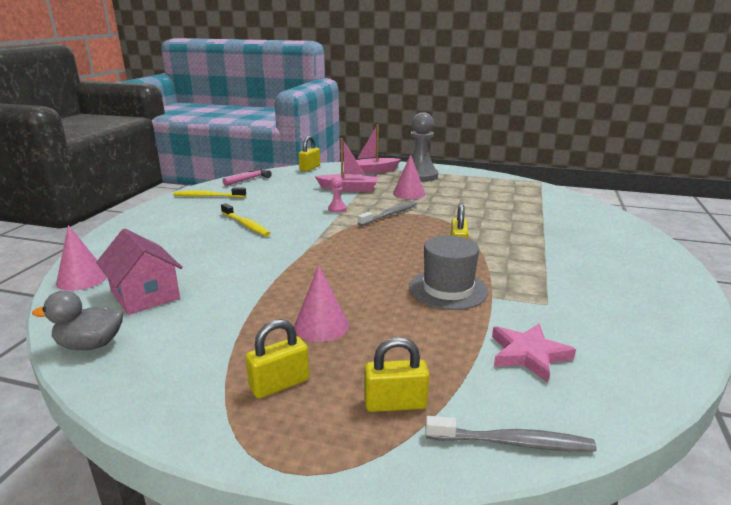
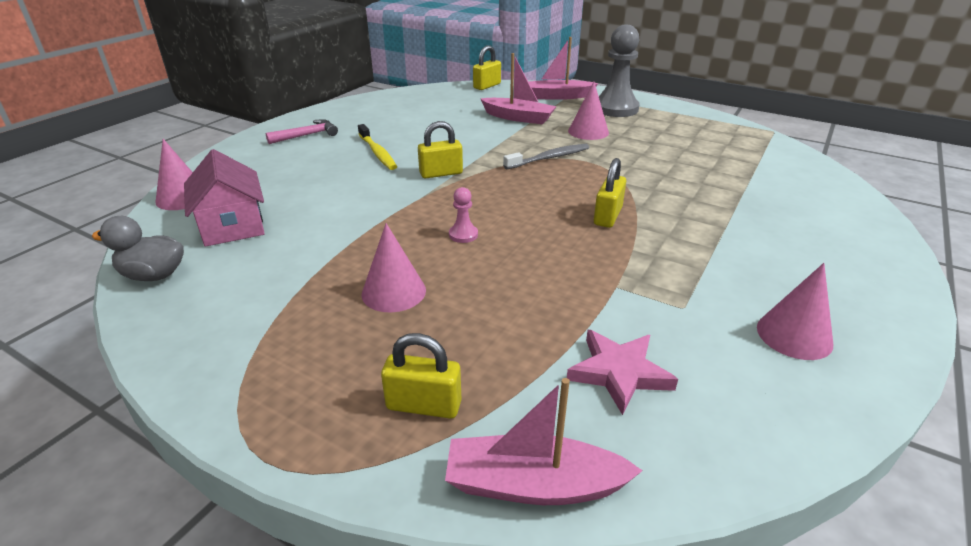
camera: 15 degrees right, 10 degrees up
yellow toothbrush [173,187,246,198] -> none
pink hammer [223,168,272,186] -> pink hammer moved to [266,119,338,144]
yellow padlock [245,319,310,399] -> yellow padlock moved to [418,121,463,178]
pink pawn [328,177,347,213] -> pink pawn moved to [449,187,478,243]
grey hat [409,235,488,310] -> none
grey toothbrush [426,416,597,452] -> pink boat [445,378,643,505]
none -> pink cone [757,263,833,360]

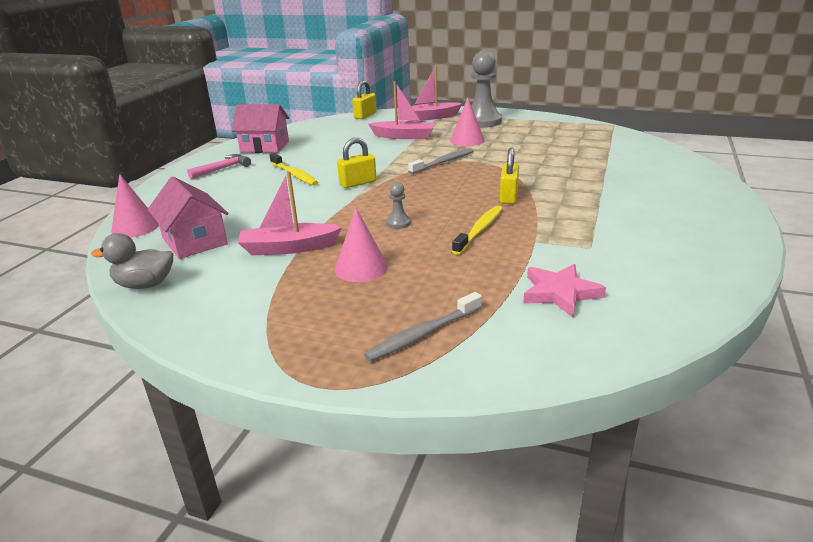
camera: 10 degrees left, 5 degrees down
yellow padlock [381,333,461,419] -> grey toothbrush [364,292,482,362]
pink boat [445,378,643,505] -> pink boat moved to [238,171,342,256]
pink pawn [449,187,478,243] -> grey pawn [386,182,411,229]
pink cone [757,263,833,360] -> none
none -> pink house [232,104,289,153]
none -> yellow toothbrush [452,205,503,255]

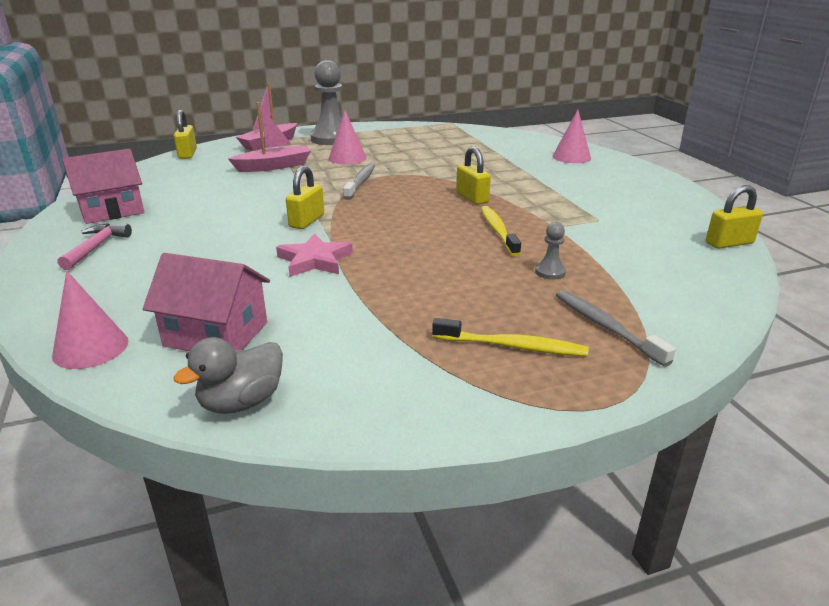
camera: 40 degrees left, 0 degrees up
pink boat [238,171,342,256] -> none
yellow toothbrush [270,153,318,186] -> yellow toothbrush moved to [432,318,589,356]
pink cone [335,208,388,282] -> pink cone moved to [553,110,591,163]
grey toothbrush [364,292,482,362] -> grey toothbrush turned 135 degrees clockwise [556,290,676,367]
grey pawn [386,182,411,229] -> grey pawn moved to [535,222,566,280]
pink star [523,264,606,317] -> pink star moved to [276,233,353,277]
none -> yellow padlock [706,185,763,249]

